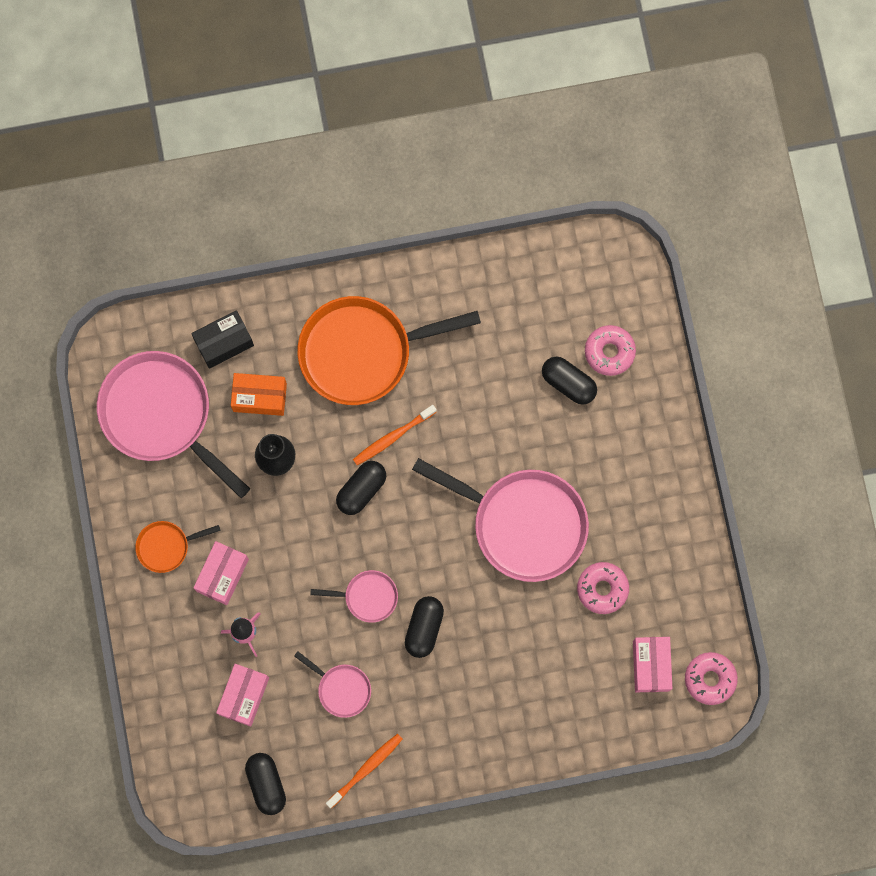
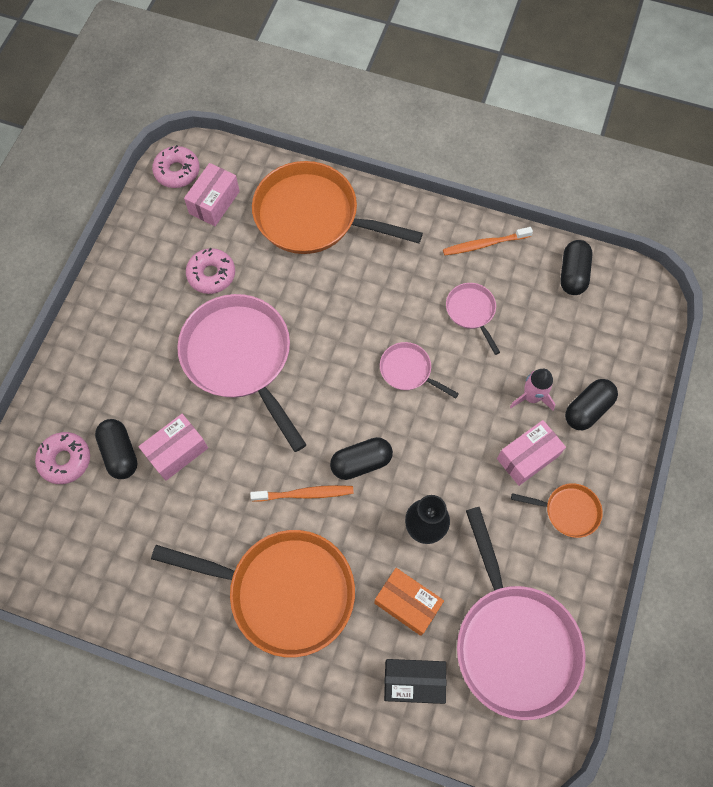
camera: 150 degrees left, 10 degrees down
pink box [216,664,269,727] -> pink box moved to [138,414,208,481]
black capsule [405,596,444,658] -> black capsule moved to [565,379,618,430]
none -> orange pan [252,161,423,254]

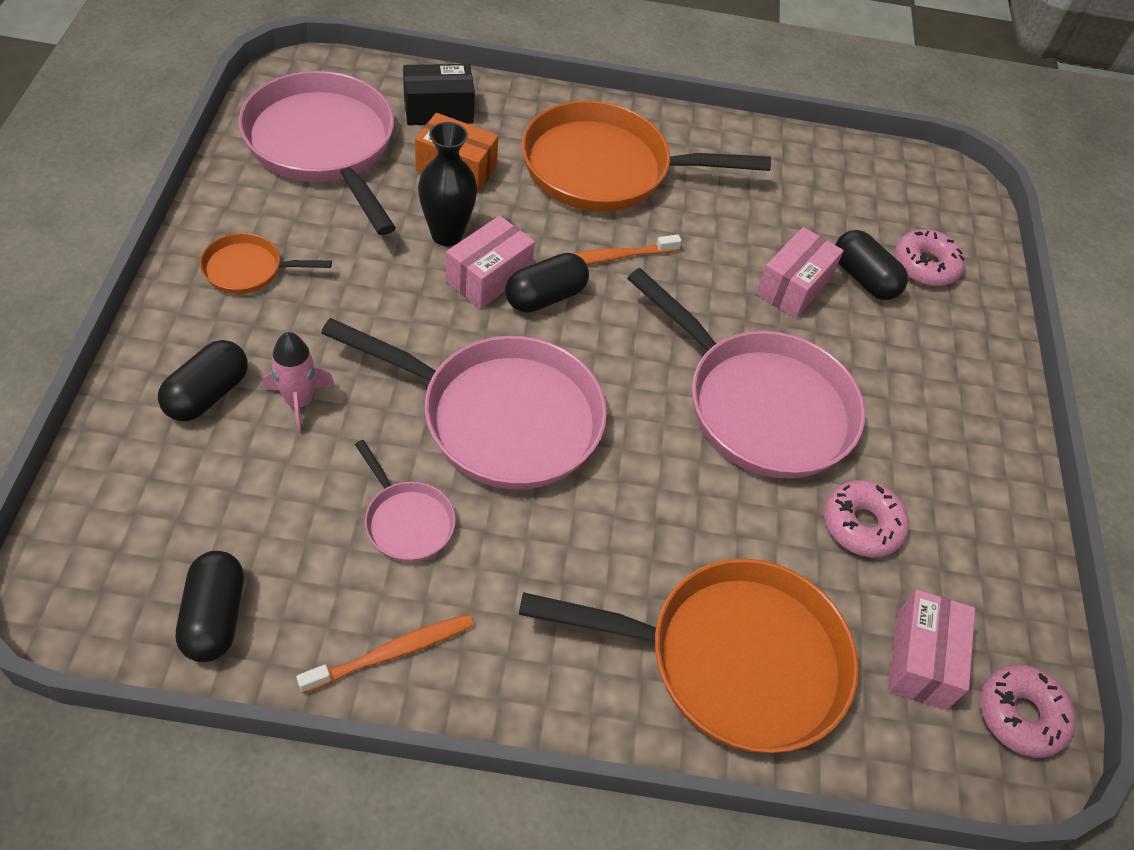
camera: 160 degrees right, 15 degrees down
pink pan [380,342,459,398] -> pink pan [321,318,607,489], size x2.16
pink box [497,420,566,486] -> pink box moved to [446,215,535,309]

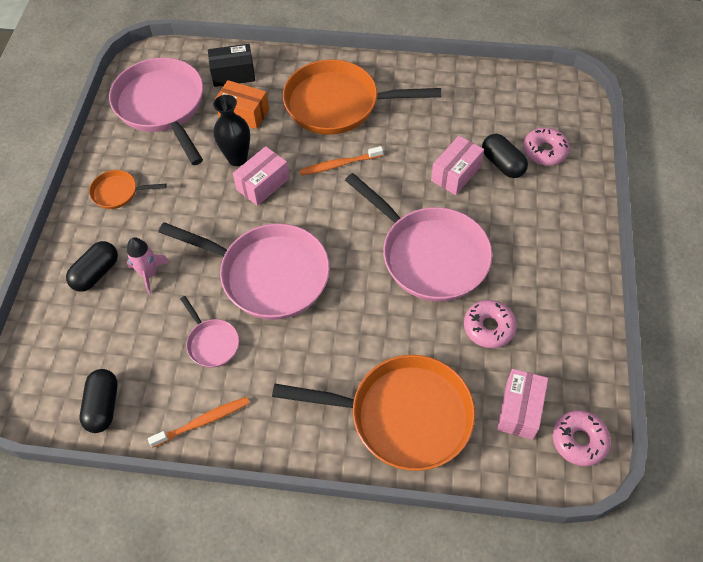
camera: 10 degrees right, 5 degrees up
black capsule [505,253,589,313] -> none

